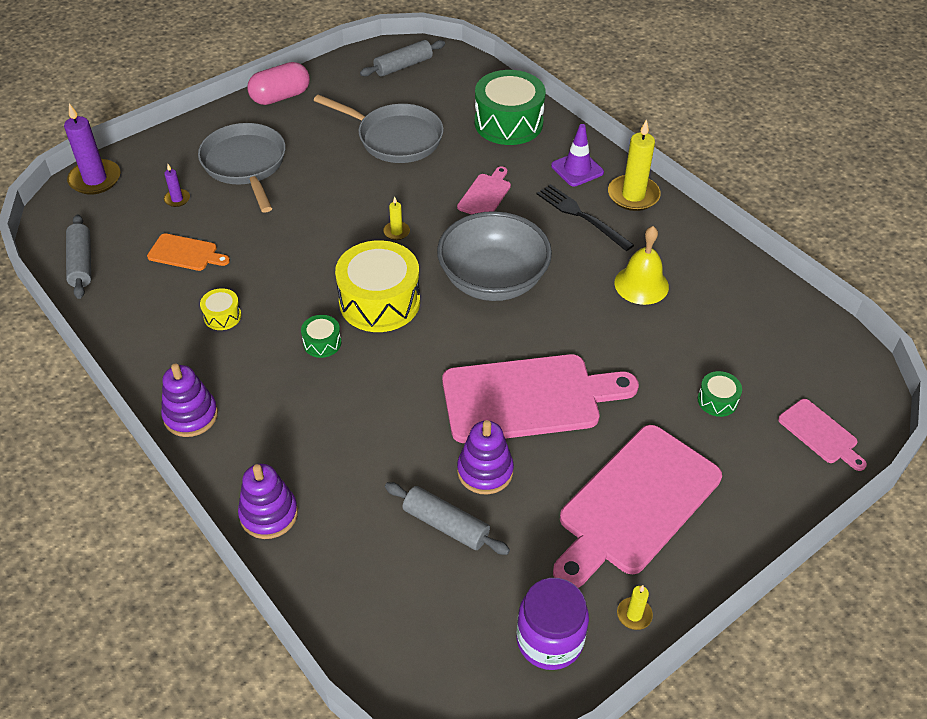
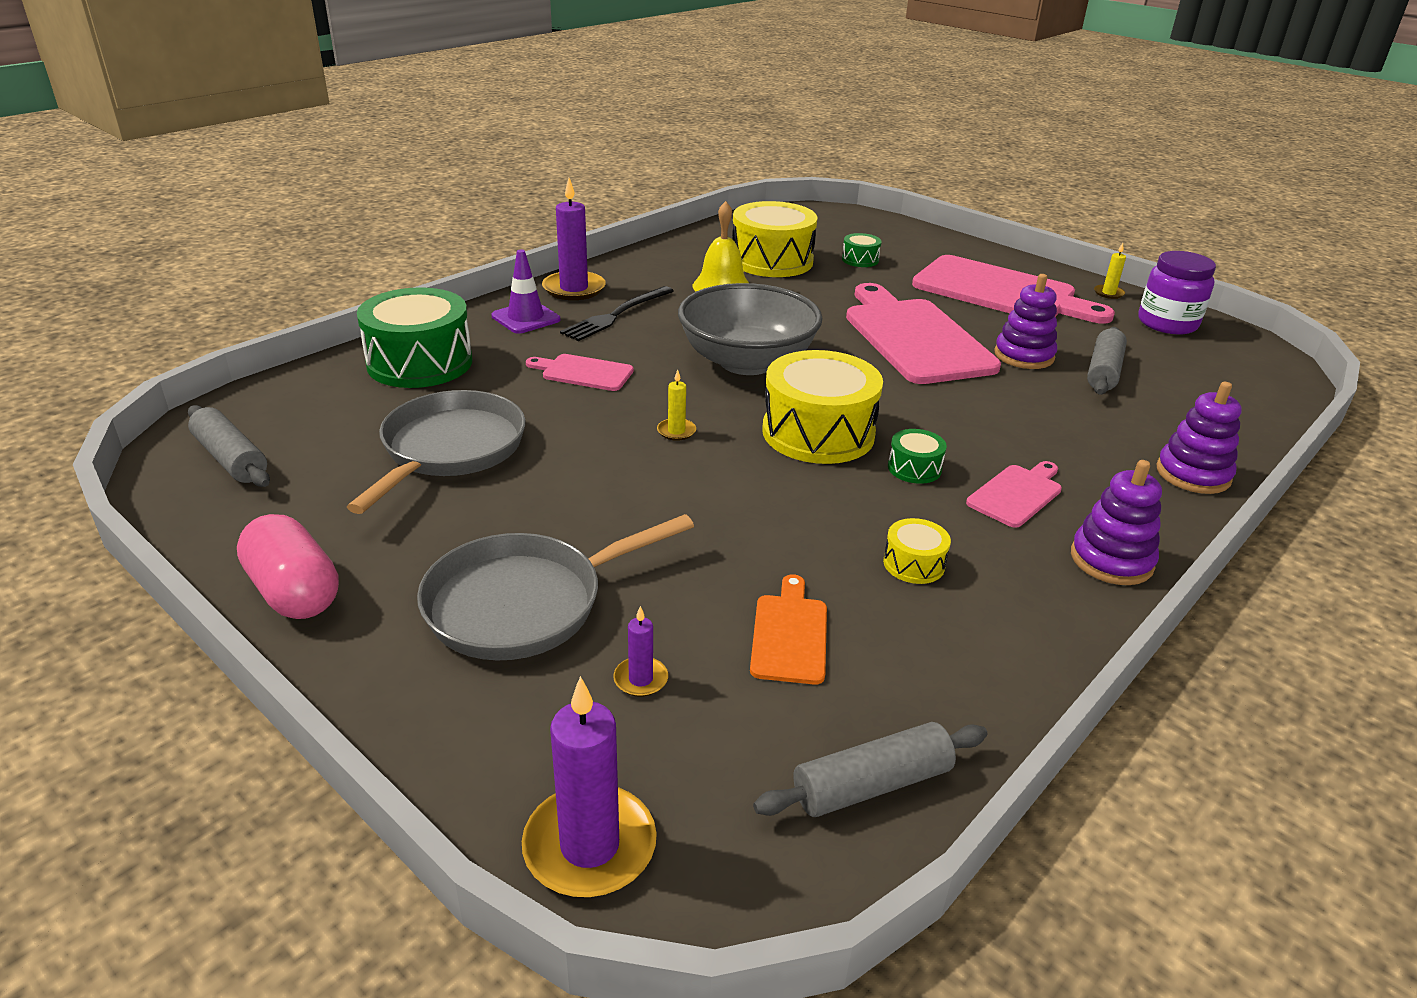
camera: 100 degrees left, 15 degrees down
yellow candle [608,119,661,211] -> purple candle [542,178,606,300]
pink cutting board [778,399,867,471] -> pink cutting board moved to [966,461,1062,528]
none -> yellow drum [732,201,818,277]

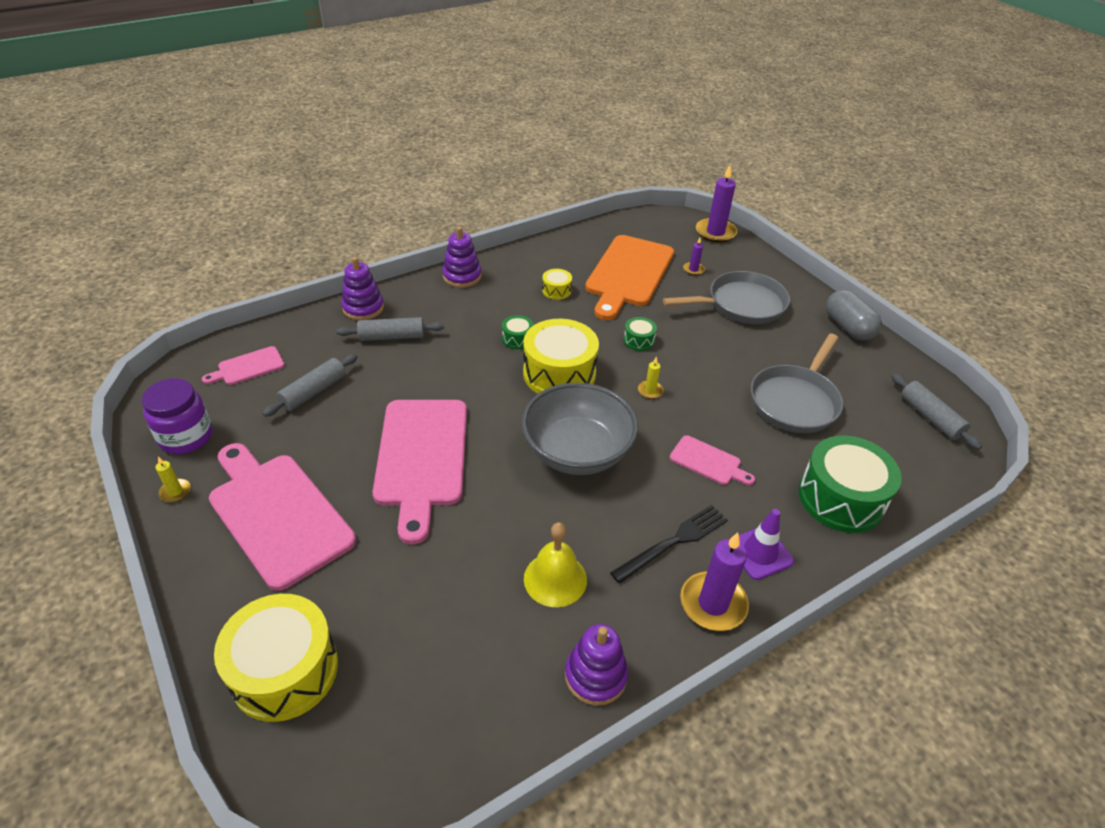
camera: 165 degrees left, 10 degrees up
pink capsule [237,514,339,619] -> grey capsule [826,290,882,341]
yellow drum [732,201,818,277] -> yellow drum moved to [214,594,338,722]
orange cutting board [750,574,827,685] -> orange cutting board [585,235,674,320], size x2.13
grey rolling pin [753,722,987,817] -> grey rolling pin moved to [337,317,444,341]
green drum [842,233,882,267] -> green drum moved to [623,317,657,351]
pink cutting board [966,461,1062,528] -> pink cutting board moved to [202,346,285,385]
purple stacking toy [994,274,1057,369] -> purple stacking toy moved to [565,624,628,706]

